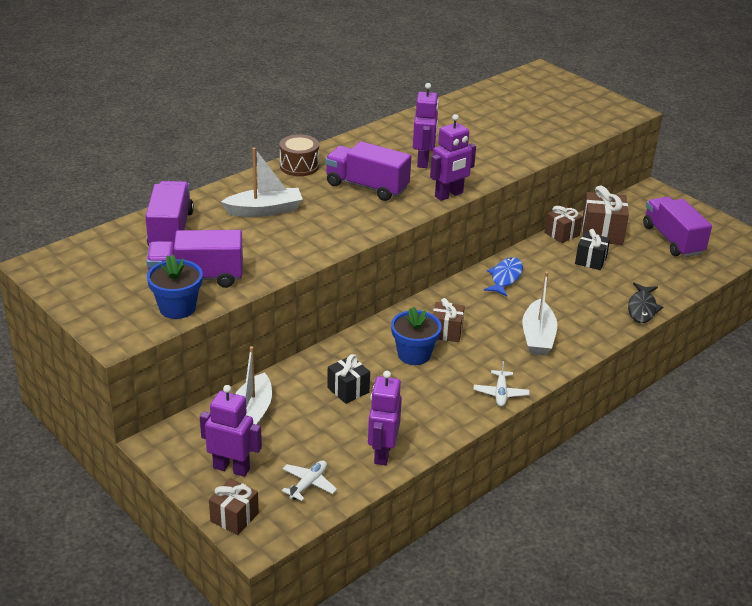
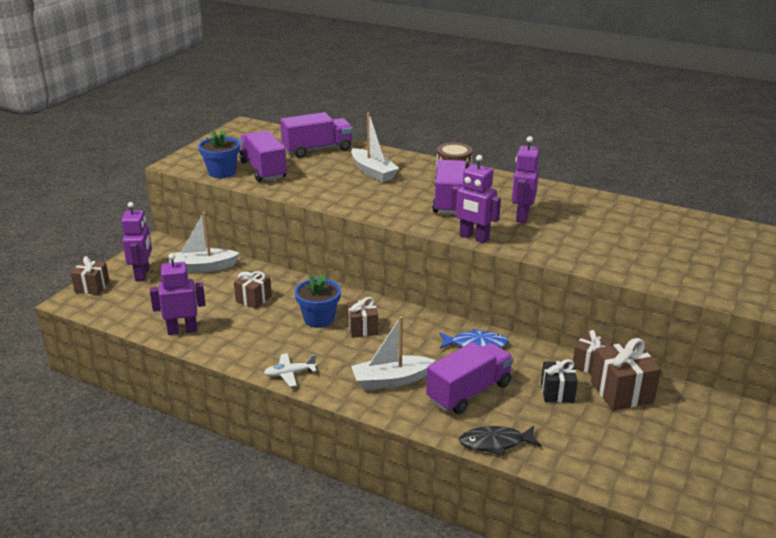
camera: 70 degrees right, 5 degrees down
white plane [282,460,337,501] -> none
black gift [327,354,370,404] -> brown gift [234,270,272,309]
purple robot [413,83,439,168] -> purple robot turned 120 degrees clockwise [512,136,540,223]
purple truck [643,197,712,257] -> purple truck moved to [426,342,513,414]

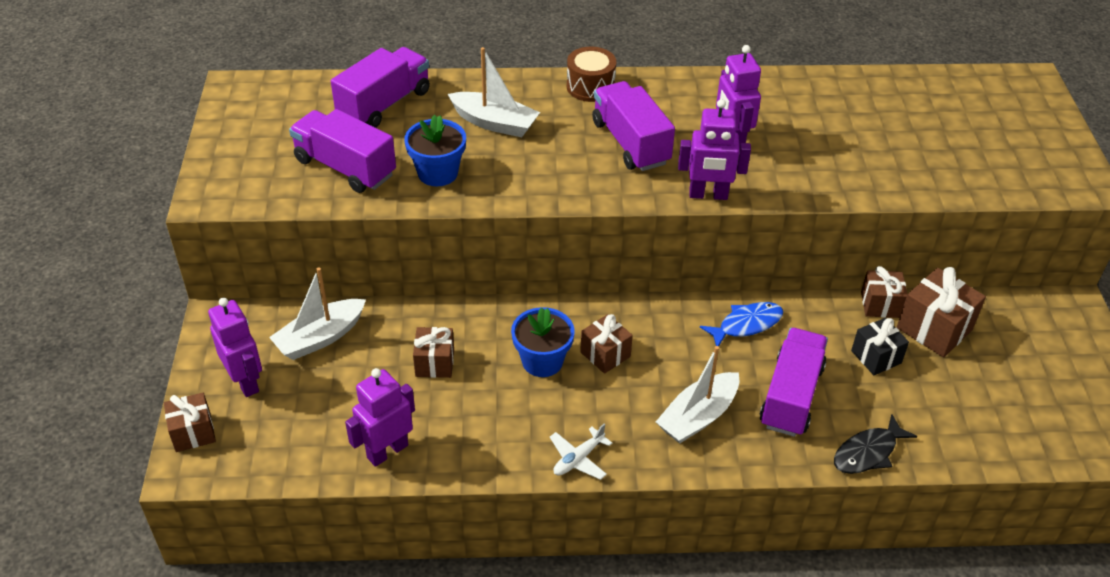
camera: 30 degrees left, 15 degrees up
blue flower pot [198,130,240,178] -> blue flower pot moved to [404,115,466,186]

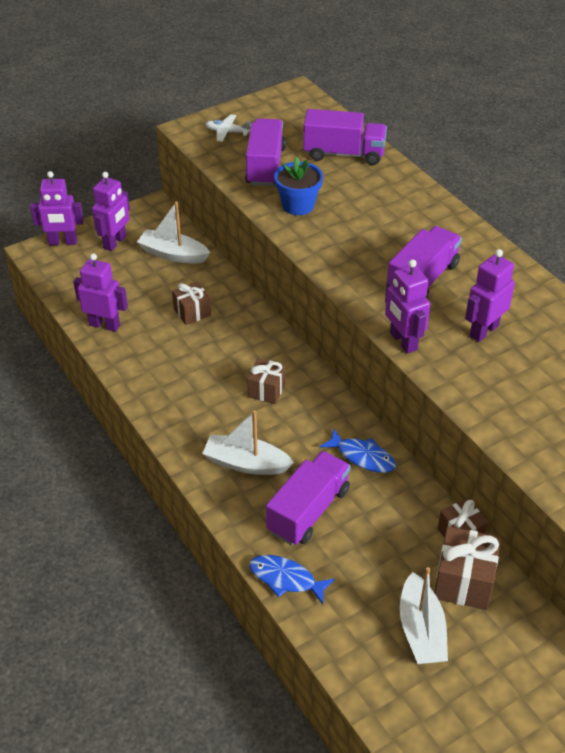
camera: 60 degrees right, 0 degrees up
brown gift [164,393,216,452] -> purple robot [30,171,84,245]
white boat [448,47,540,137] -> white boat moved to [400,567,448,664]
blue flower pot [511,307,575,377] -> none
white plane [550,424,612,480] -> white plane moved to [206,115,251,142]
brown drum [567,47,616,102] -> none
purple truck [759,328,828,437] -> purple truck turned 45 degrees counterclockwise [266,451,351,546]
black fish [834,414,917,474] -> blue fish [249,555,335,604]
black gift [851,318,909,375] -> none

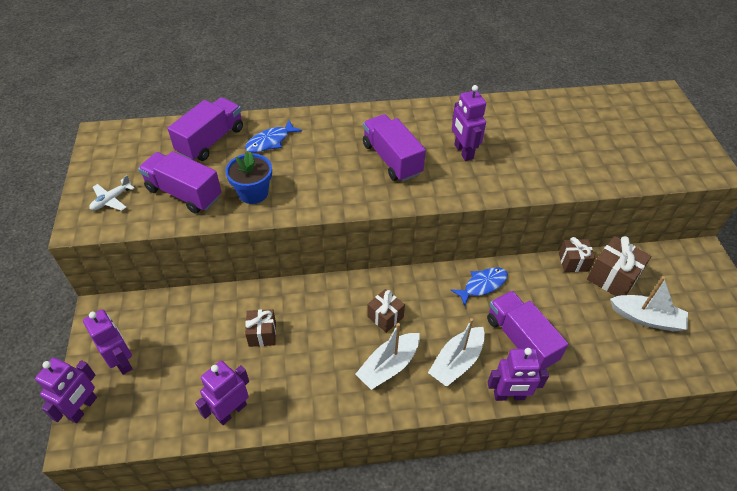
camera: 65 degrees left, 5 degrees up
white boat [137,201,210,263] -> white boat moved to [355,323,420,390]
blue fish [249,555,335,604] -> blue fish moved to [245,120,302,153]
purple robot [385,259,430,354] -> purple robot moved to [488,348,549,401]

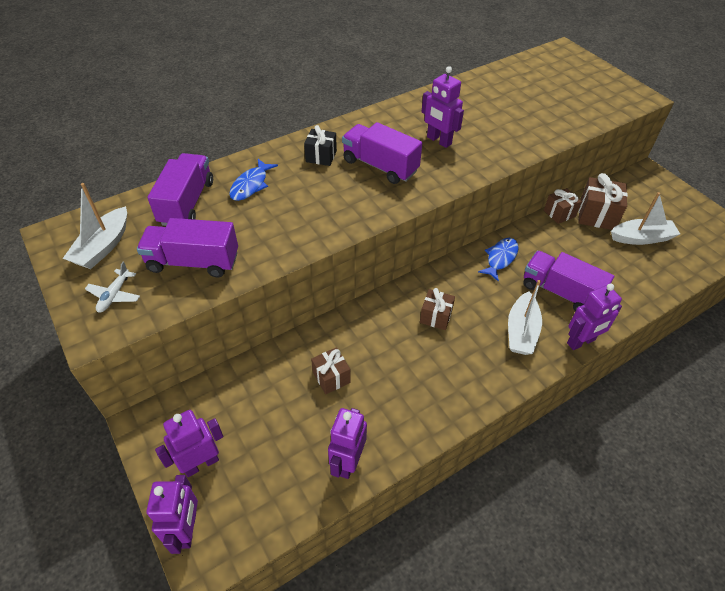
camera: 25 degrees left, 0 degrees up
purple robot [83,309,133,375] -> purple robot turned 60 degrees counterclockwise [155,410,223,477]
blue flower pot [225,152,272,204] -> none
white boat [355,323,420,390] -> white boat moved to [63,183,127,269]
none -> black gift [304,125,337,166]

